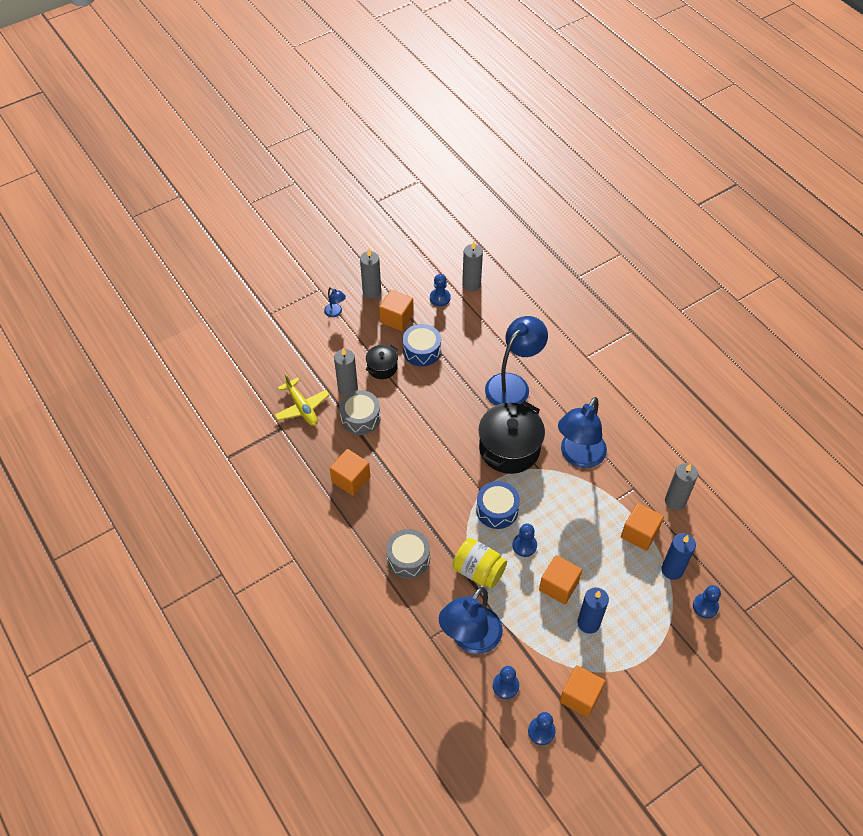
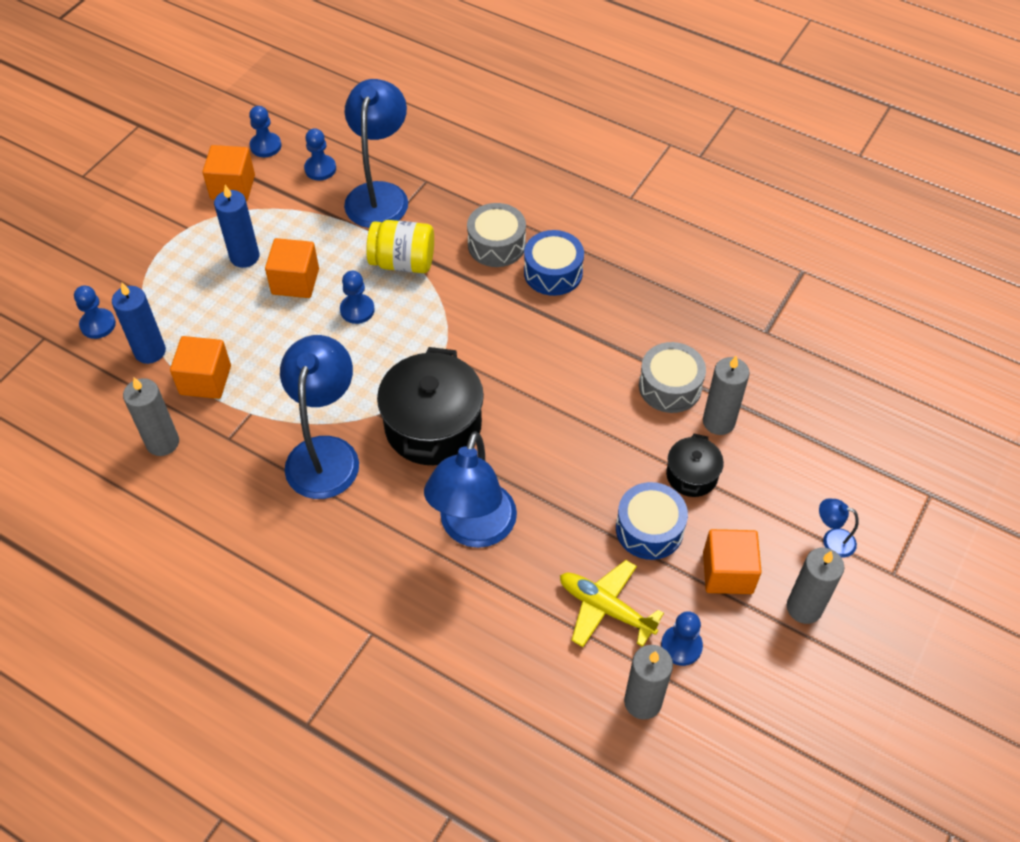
camera: 155 degrees right, 0 degrees up
yellow plane [274,373,330,426] -> yellow plane moved to [560,560,664,647]
orange cube [330,449,370,496] -> none
blue drum [476,481,520,529] -> blue drum moved to [524,230,584,296]

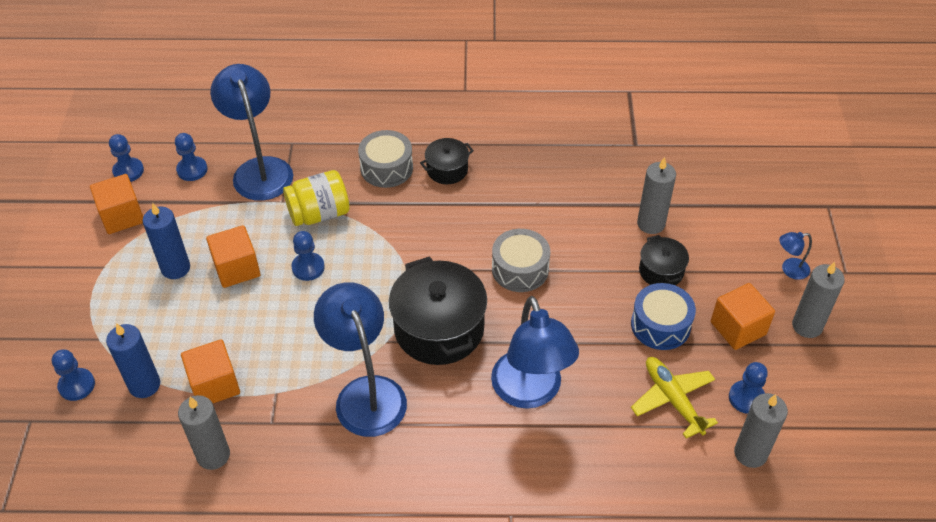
camera: 30 degrees left, 5 degrees down
blue drum [524,230,584,296] -> black pot [420,138,474,184]
yellow plane [560,560,664,647] -> yellow plane turned 60 degrees clockwise [631,357,718,439]
grey drum [639,342,706,413] -> grey drum moved to [492,229,550,292]

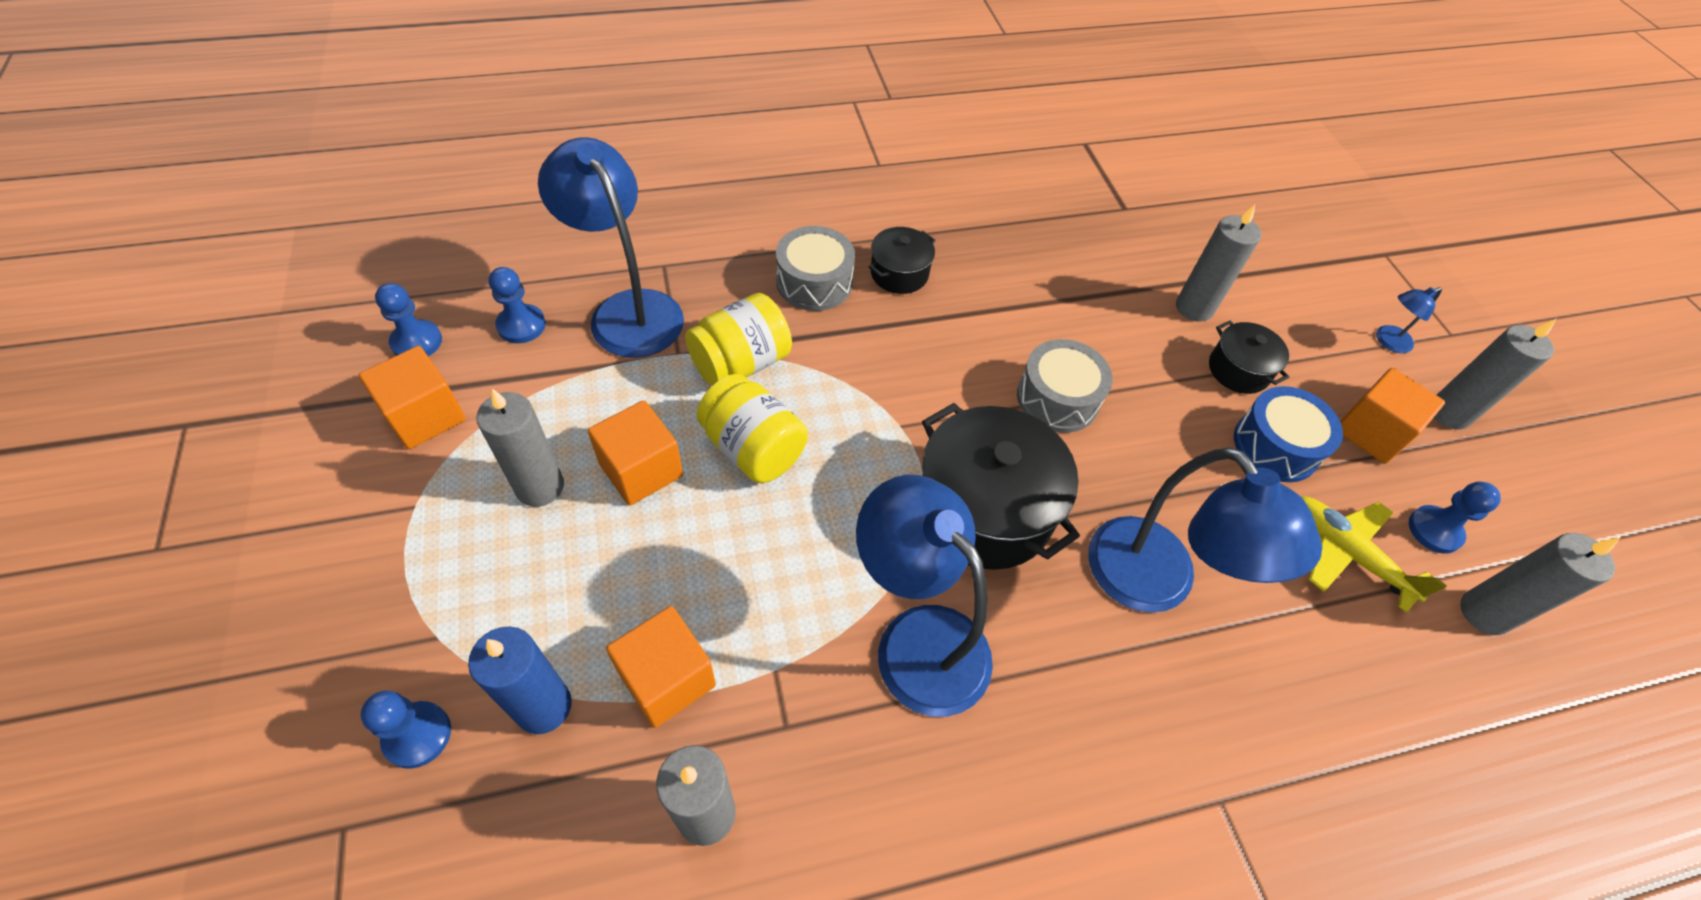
camera: 20 degrees left, 5 degrees up
blue candle [143,203,190,279] -> grey candle [476,389,564,507]
blue pawn [291,231,325,281] -> yellow jar [696,374,808,483]

